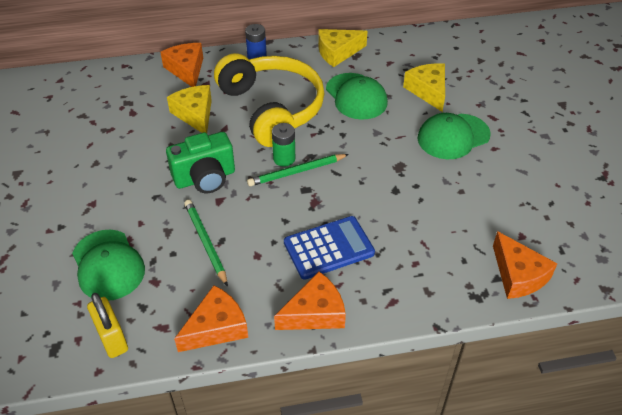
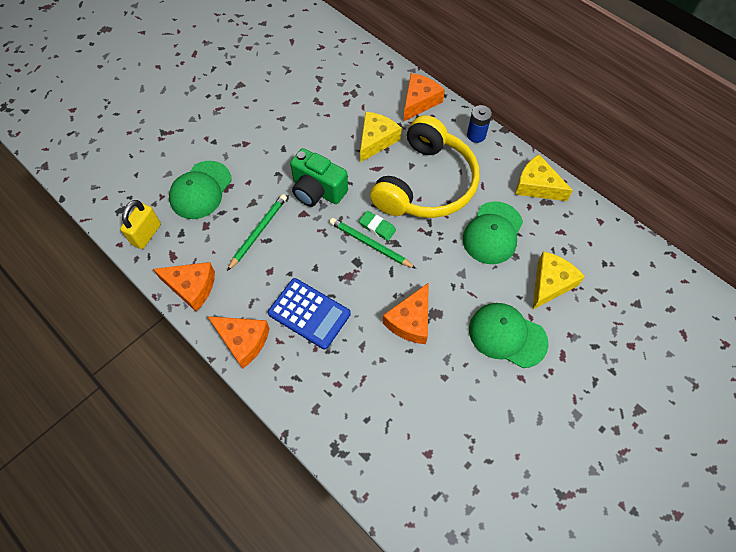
camera: 55 degrees right, 15 degrees up
green battery [272,123,295,167] -> green eraser [359,211,396,241]
orange cheese [493,231,558,299] -> orange cheese moved to [383,283,429,344]

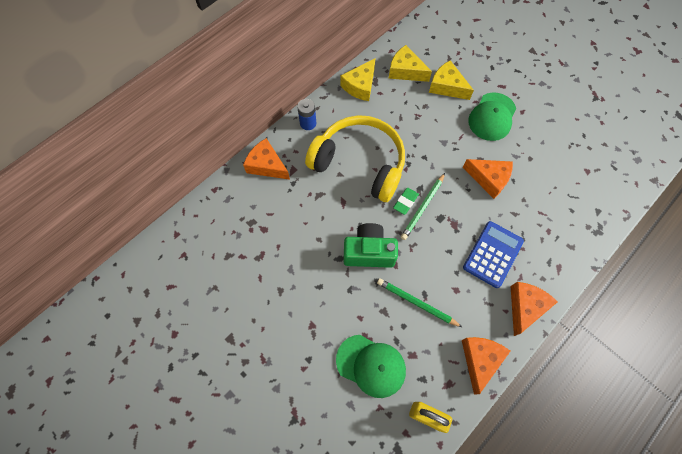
camera: 90 degrees left, 5 degrees up
green camera [290,148,348,207] -> green camera turned 120 degrees counterclockwise [344,223,398,268]
yellow cheese [360,111,402,163] -> yellow cheese moved to [389,45,432,82]
green cap [463,201,523,264] -> none

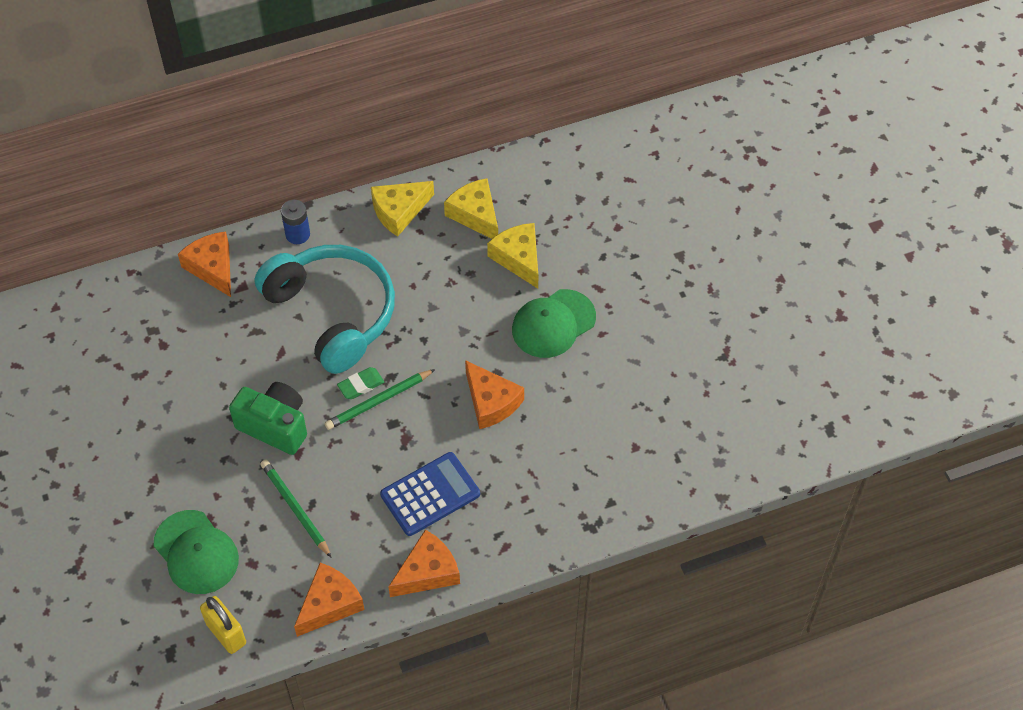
camera: 25 degrees right, 10 degrees down
yellow headphones [305,115,405,202] -> turquoise headphones [255,245,395,374]

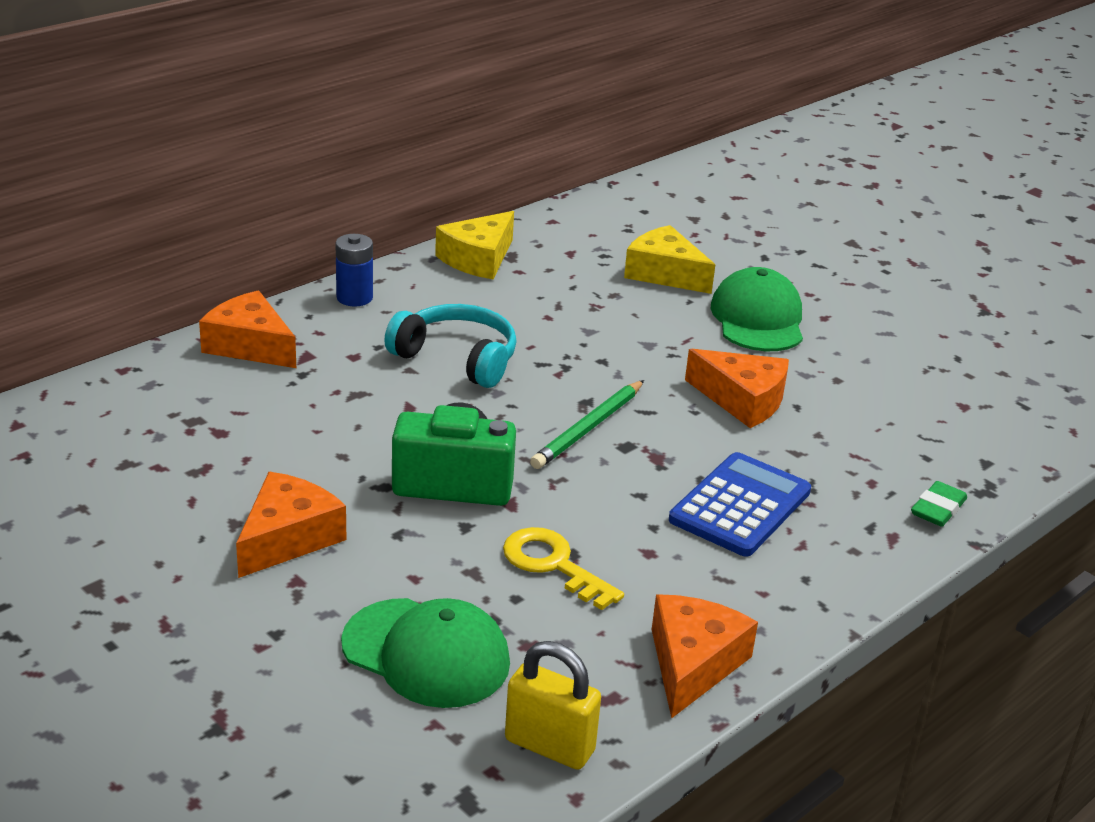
camera: 25 degrees left, 25 degrees down
turquoise headphones [255,245,395,374] -> turquoise headphones [384,304,517,388], size x0.60
green pencil [260,460,332,558] -> yellow key [503,527,624,610]
green eraser [337,367,384,399] -> green eraser moved to [911,481,967,527]
orange cheese [389,530,460,597] -> orange cheese moved to [236,472,346,578]
yellow cheese [444,178,498,239] -> none
green cap [512,289,596,358] -> green cap turned 150 degrees clockwise [710,267,803,351]

